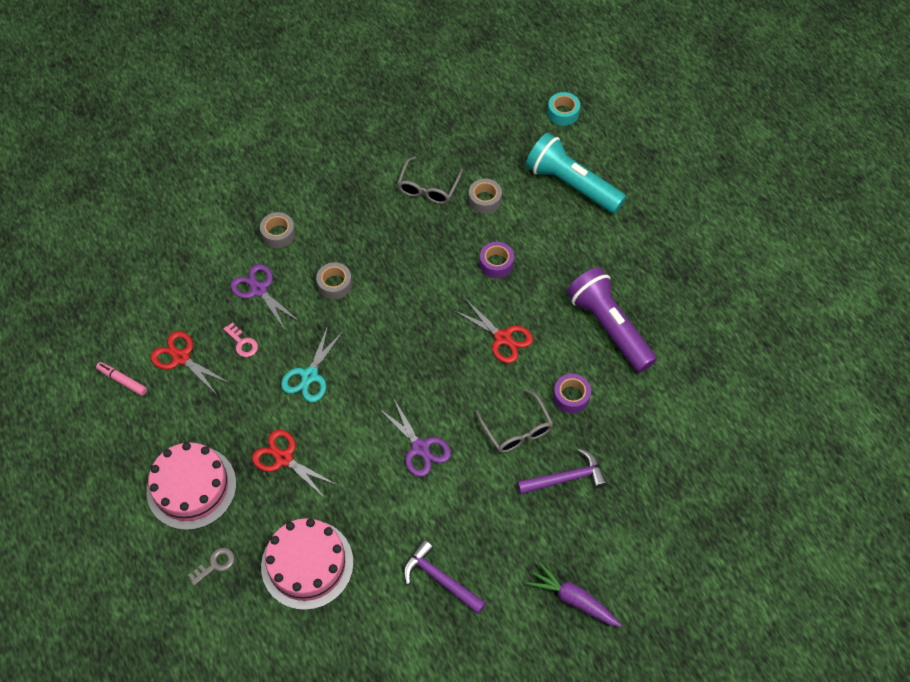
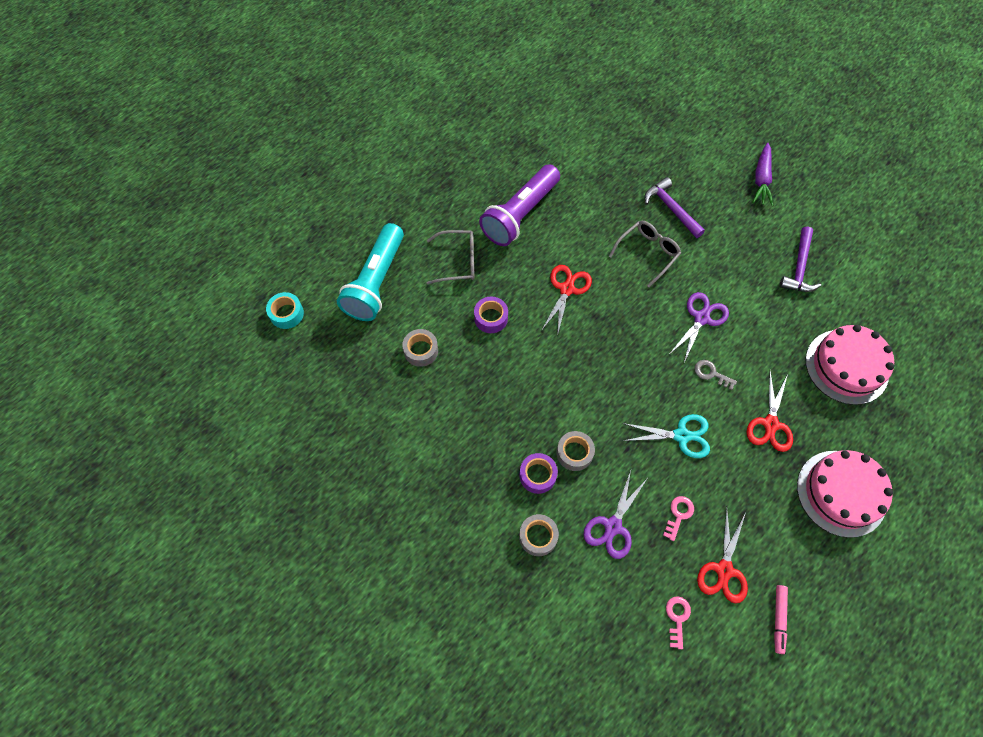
camera: 110 degrees left, 5 degrees up
grey key [188,548,234,585] -> grey key moved to [694,360,737,390]
grey glasses [397,156,463,204] -> grey glasses moved to [427,230,475,285]
purple tape [553,374,591,413] -> purple tape moved to [519,453,558,494]
none -> pink key [666,596,691,649]

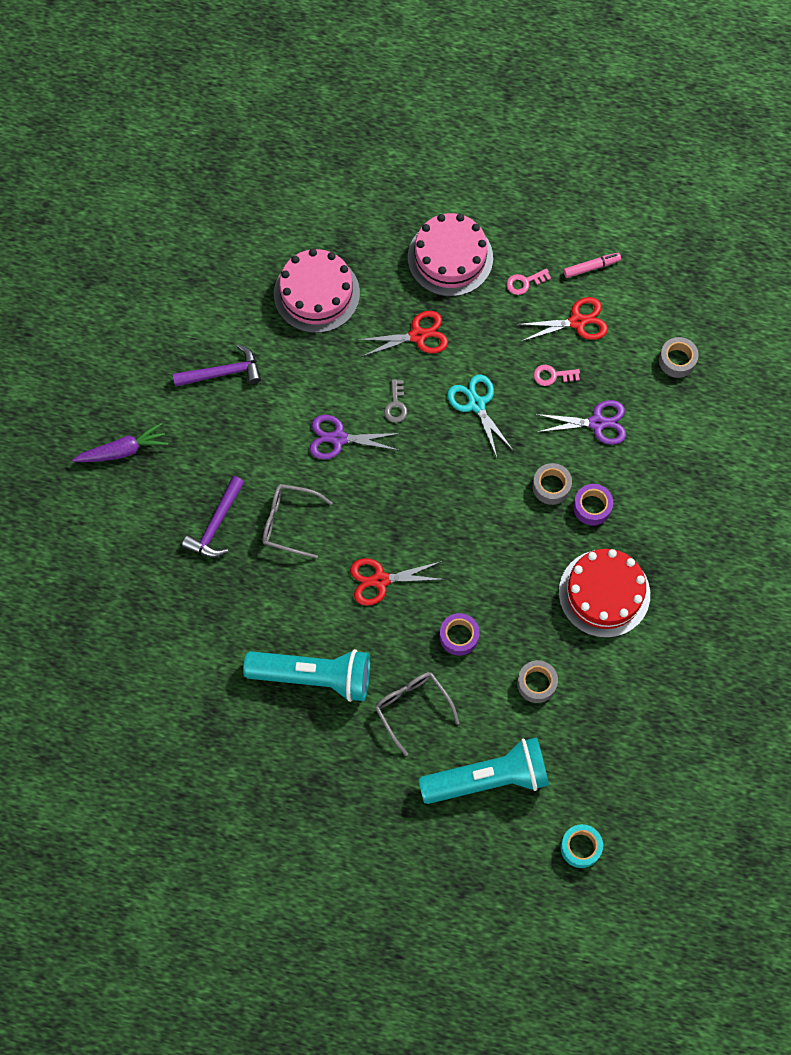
camera: 120 degrees left, 5 degrees up
purple flashlight [479,164,560,246] -> turquoise flashlight [243,649,370,702]
grey tape [519,514,559,556] -> grey tape moved to [659,337,699,378]
pink key [666,596,691,649] -> pink key moved to [507,269,551,295]
none -> red cake [559,549,650,638]

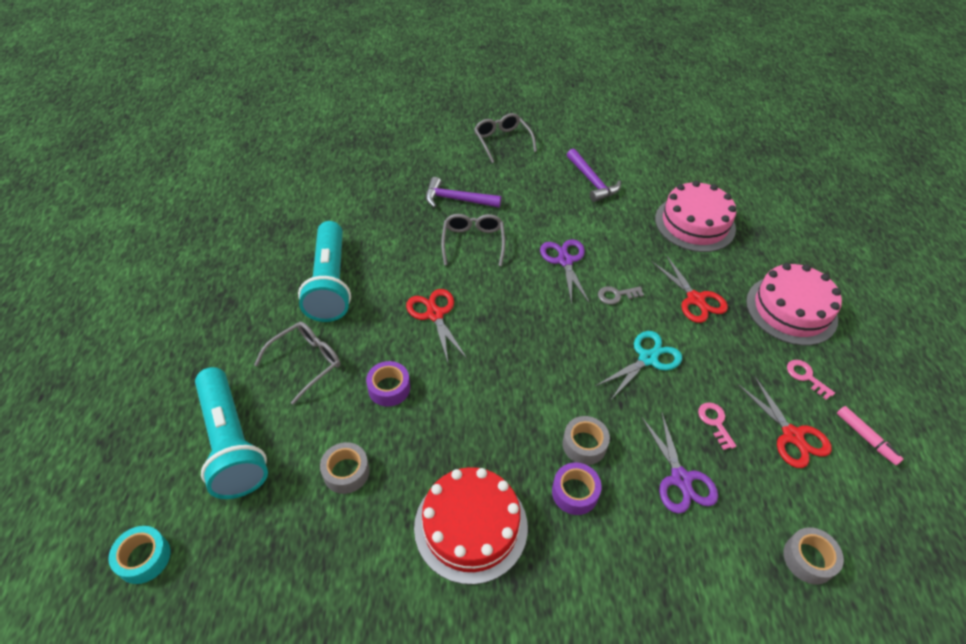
camera: 75 degrees right, 20 degrees down
purple carrot [72,423,168,462] -> grey glasses [474,113,537,163]

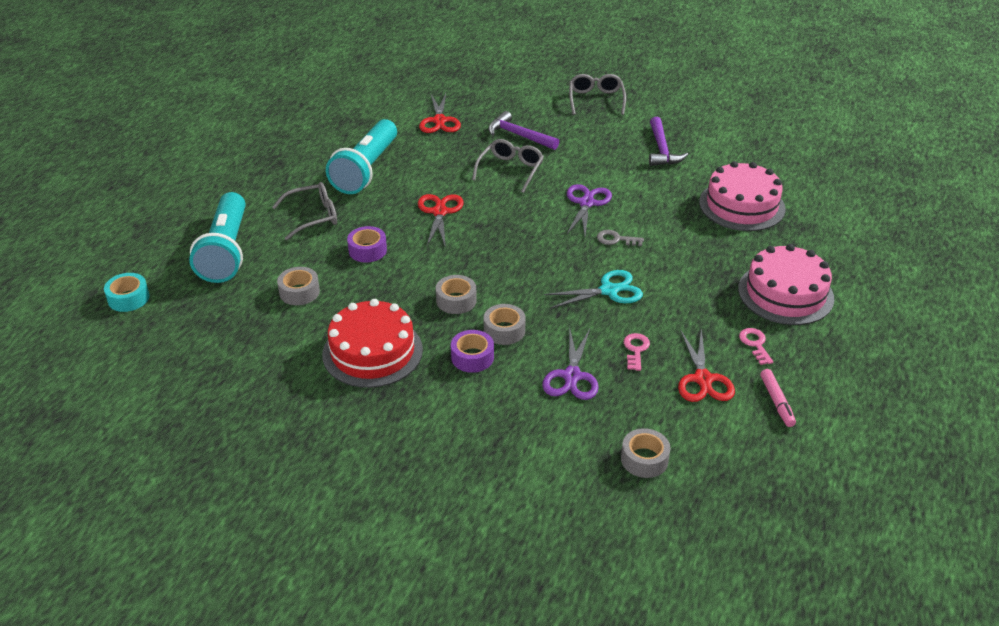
camera: 25 degrees right, 10 degrees down
red scissors [652,255,728,323] -> red scissors moved to [419,93,461,133]
none -> grey tape [436,275,477,314]

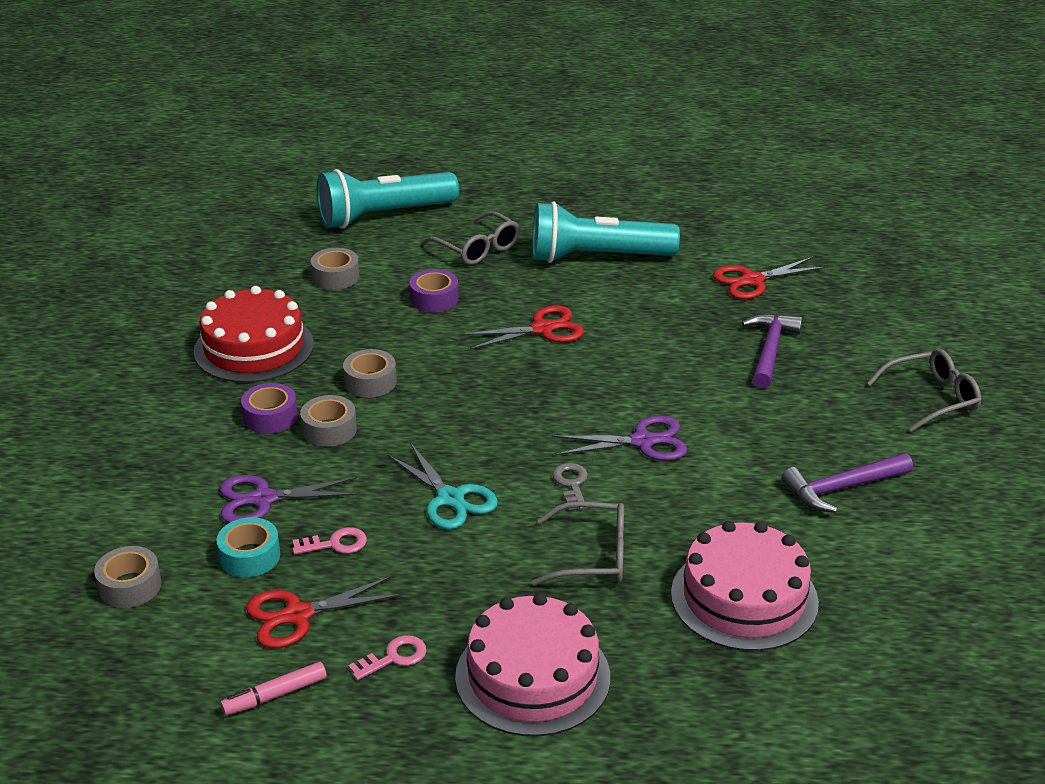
camera: 70 degrees right, 5 degrees down
turquoise tape [104,273,149,312] -> turquoise tape moved to [217,517,280,577]
grey glasses [472,139,544,193] -> grey glasses moved to [532,501,624,586]

